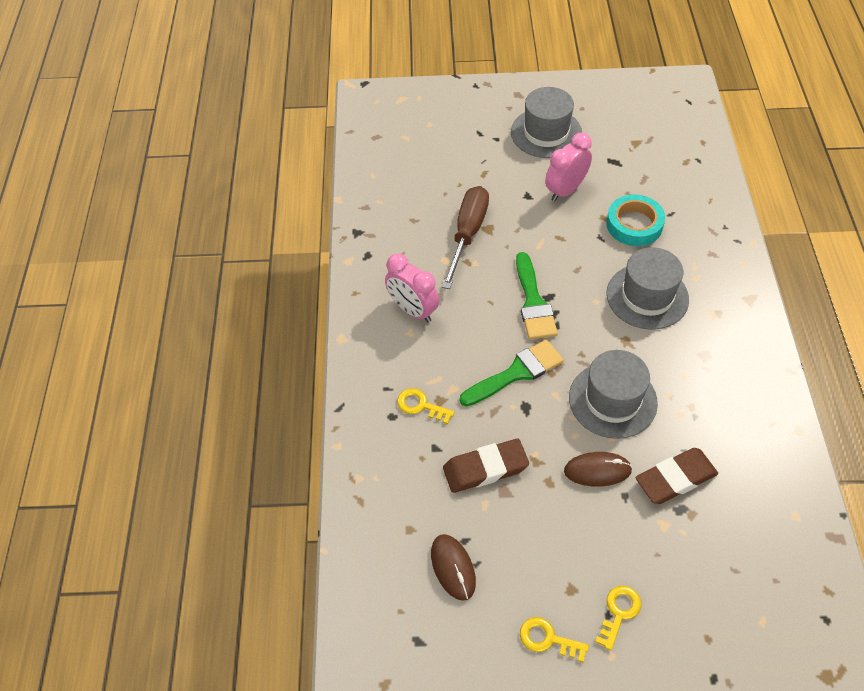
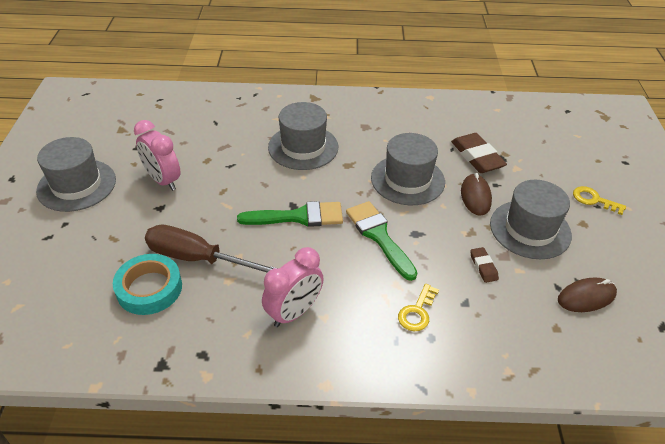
camera: 90 degrees left, 10 degrees down
brown eraser [443,439,529,493] -> brown eraser [470,247,499,283], size x0.52
yellow key [520,617,589,662] -> none
turquoise tape [606,194,665,246] -> turquoise tape moved to [113,254,182,315]
none -> grey hat [490,180,572,259]

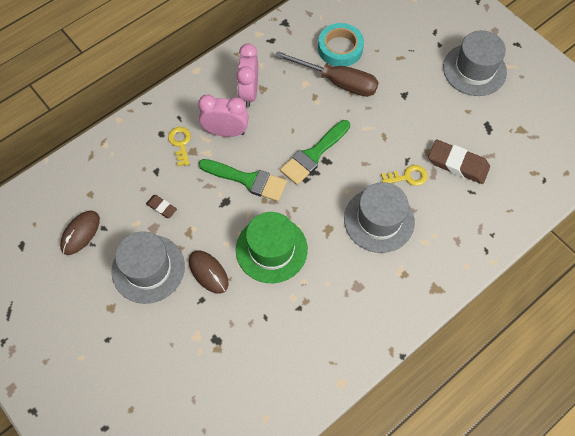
camera: 140 degrees right, 20 degrees up
pink clock [134,120,180,191] -> pink clock moved to [198,95,249,137]
brown screwdriver [145,225,275,273] -> brown screwdriver turned 45 degrees clockwise [275,51,379,97]
grey hat [371,133,445,205] -> green hat [236,212,308,283]
brown eraser [451,133,507,173] -> brown eraser moved to [428,140,490,184]
yellow key [573,186,626,215] -> yellow key moved to [381,165,428,186]

